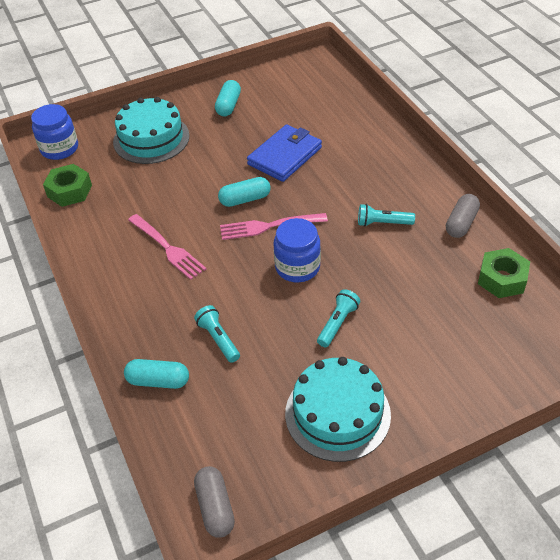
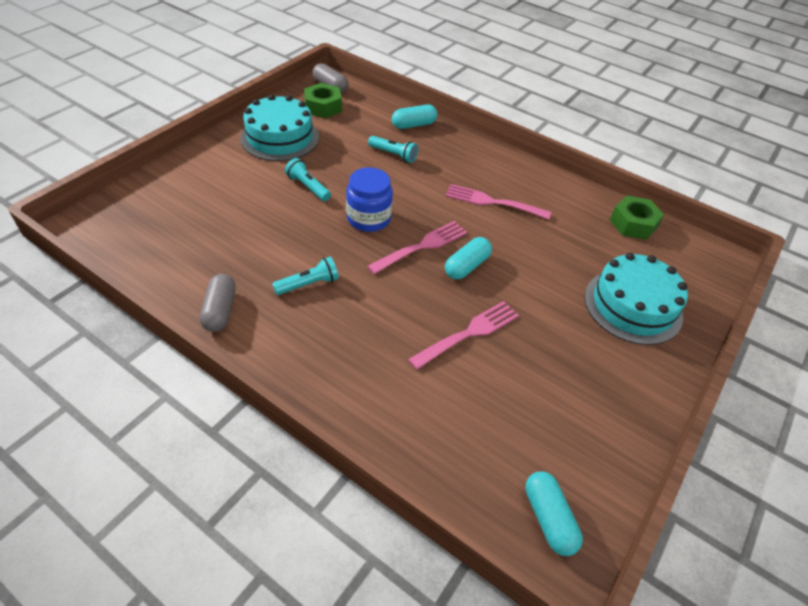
camera: 145 degrees right, 0 degrees up
blue jar [31,104,78,160] -> none
turquoise capsule [215,80,241,116] -> turquoise capsule moved to [525,471,583,556]
blue wallet [247,124,322,182] -> pink fork [408,301,519,370]
turquoise flashlight [317,289,360,347] -> turquoise flashlight turned 135 degrees clockwise [285,158,331,201]
green nut [478,248,530,298] -> green nut moved to [304,83,342,118]

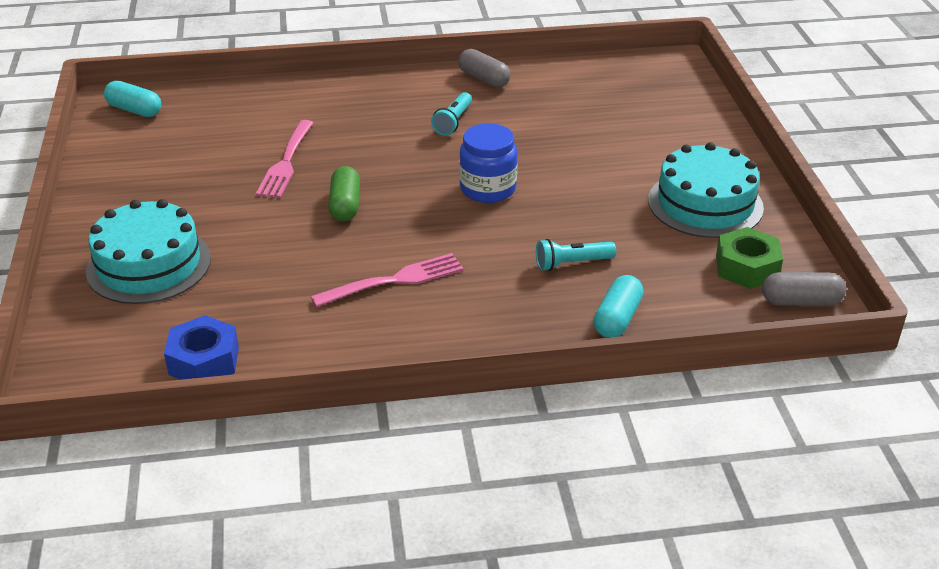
camera: 140 degrees right, 10 degrees down
turquoise flashlight [285,158,331,201] -> none
pink fork [367,221,467,274] -> none
turquoise capsule [445,237,492,280] -> green capsule [328,166,360,221]
green nut [610,196,664,240] -> blue nut [164,315,239,380]

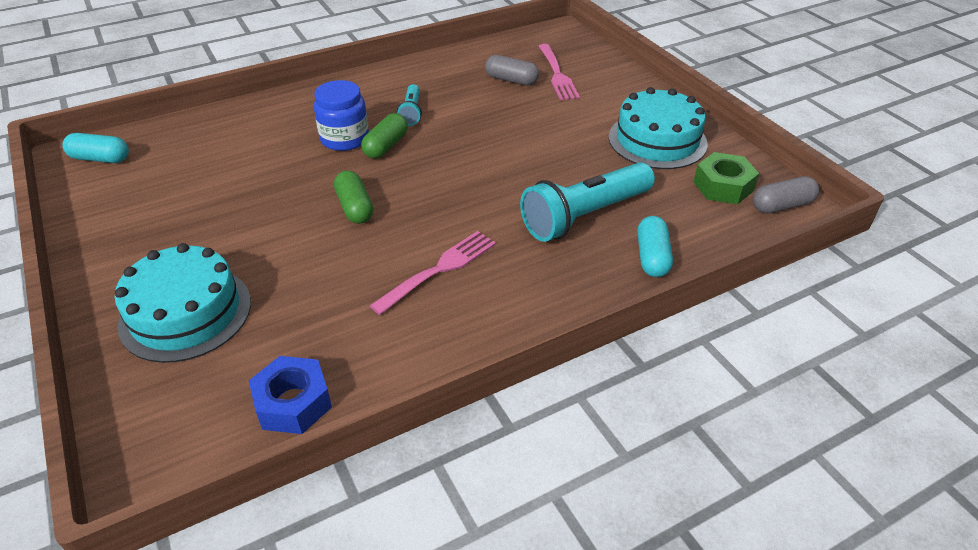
camera: 20 degrees left, 5 degrees up
pink fork [256,120,313,198] -> pink fork moved to [539,44,580,101]
grey capsule [458,49,511,88] -> grey capsule moved to [485,55,539,85]
blue jar [459,123,518,203] -> blue jar moved to [314,80,369,151]
turquoise flashlight [536,239,616,271] -> turquoise flashlight [520,162,655,242], size x2.00
none -> green capsule [361,113,408,159]

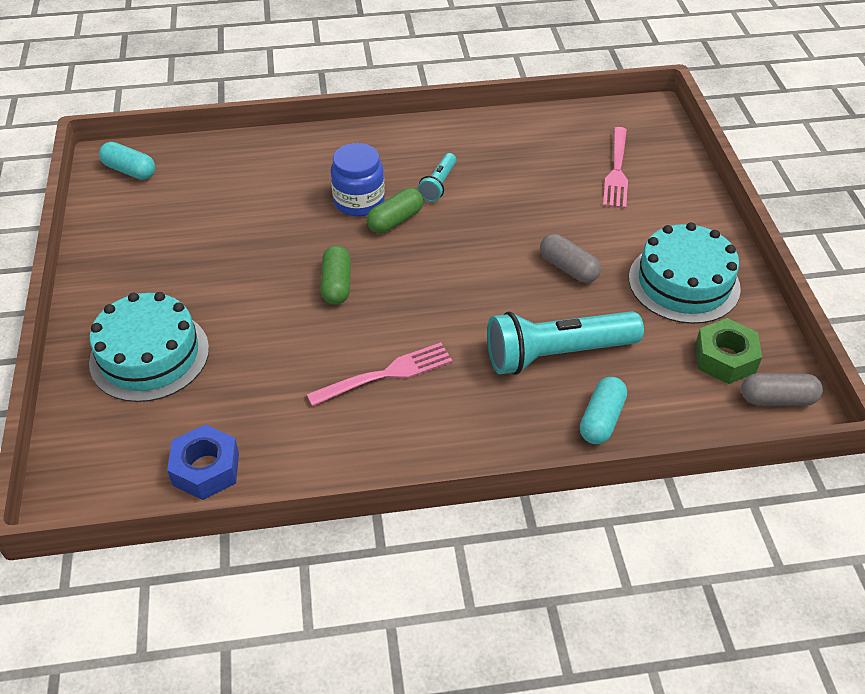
camera: 20 degrees right, 5 degrees up
grey capsule [485,55,539,85] -> grey capsule moved to [540,234,601,283]

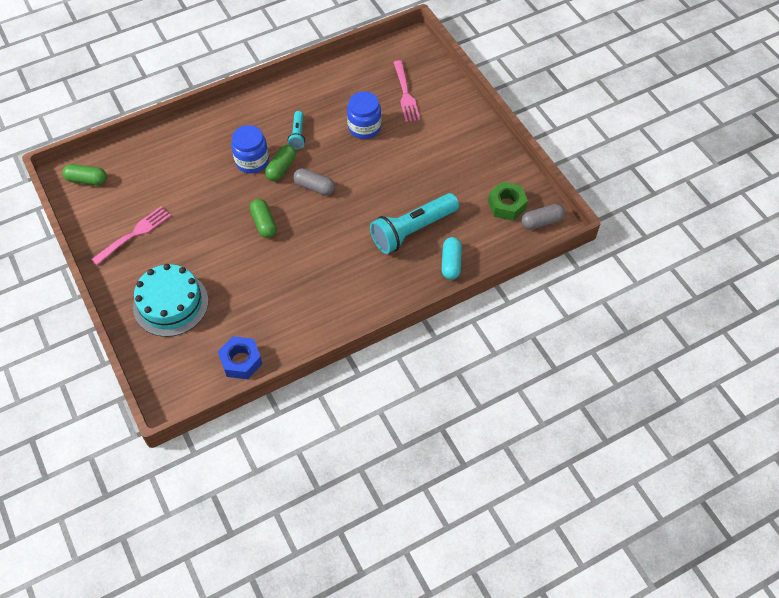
camera: 20 degrees left, 10 degrees up
turquoise capsule [99,142,155,180] -> green capsule [62,164,107,185]
pink fork [306,342,453,406] -> pink fork moved to [91,206,171,265]
grey capsule [540,234,601,283] -> grey capsule moved to [293,168,335,196]
turquoise cake [629,222,741,324] -> none
none -> blue jar [347,91,381,139]

